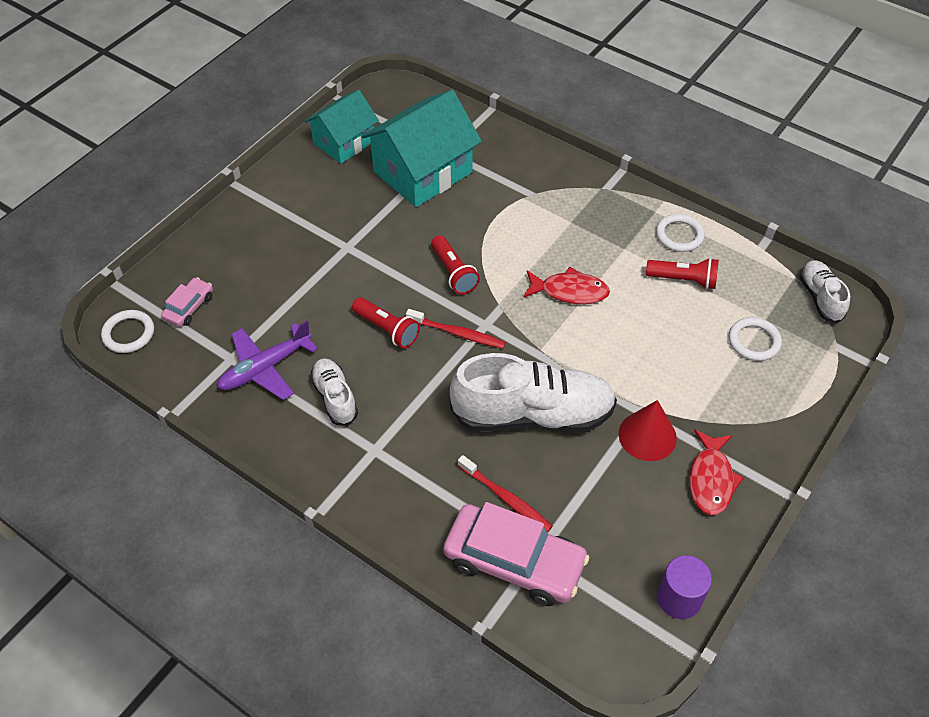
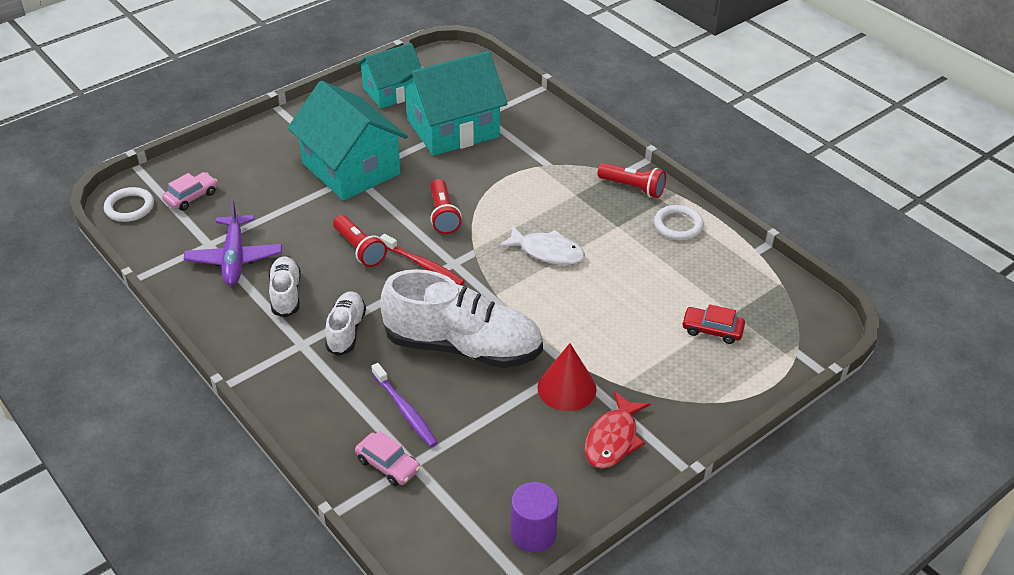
camera: 15 degrees right, 10 degrees down
purple plane [217,320,318,400] -> purple plane turned 75 degrees counterclockwise [184,199,282,285]
pink car [443,502,589,606] -> pink car [355,431,420,486], size x0.49
red toothbrush [458,455,553,532] -> purple toothbrush [371,363,438,447]
red fish [523,267,610,304] -> white fish [498,225,585,265]
red flashlight [646,258,719,289] -> red flashlight moved to [597,163,666,198]
white ring [729,317,782,361] -> red car [682,304,745,344]
white shoe [800,260,850,323] -> white shoe moved to [325,291,366,356]
none -> turquoise house [288,81,408,201]

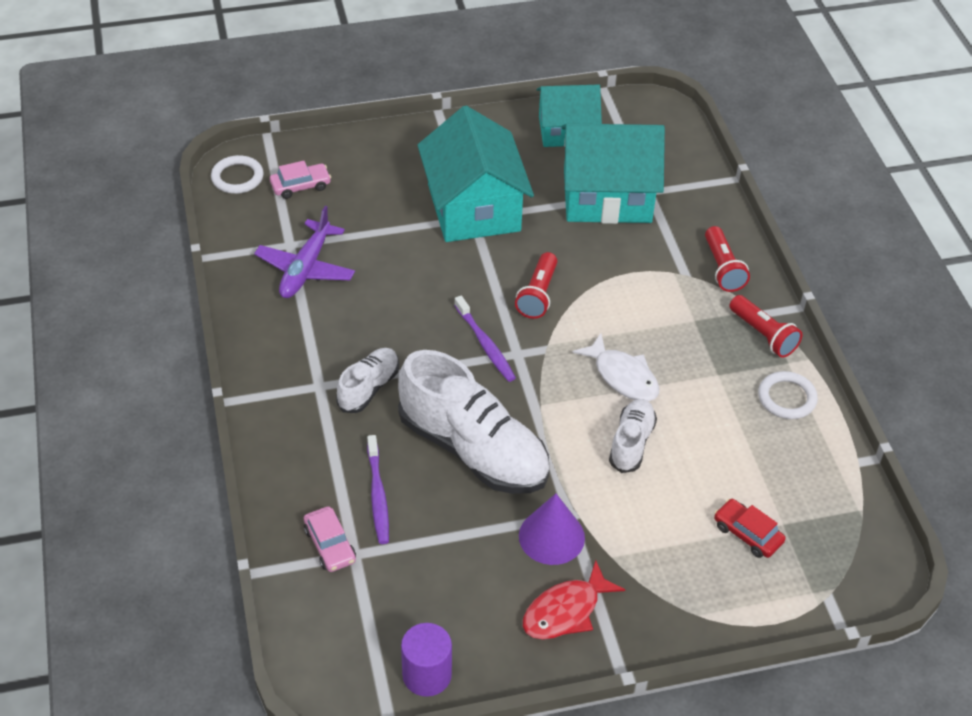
camera: 25 degrees right, 5 degrees up
white shoe [269,256,301,317] -> white shoe moved to [609,399,657,473]
red flashlight [333,215,387,267] -> red flashlight moved to [705,226,750,292]
red toothbrush [380,234,465,286] -> purple toothbrush [454,296,516,382]
red cone [537,343,597,411] -> purple cone [519,494,585,565]

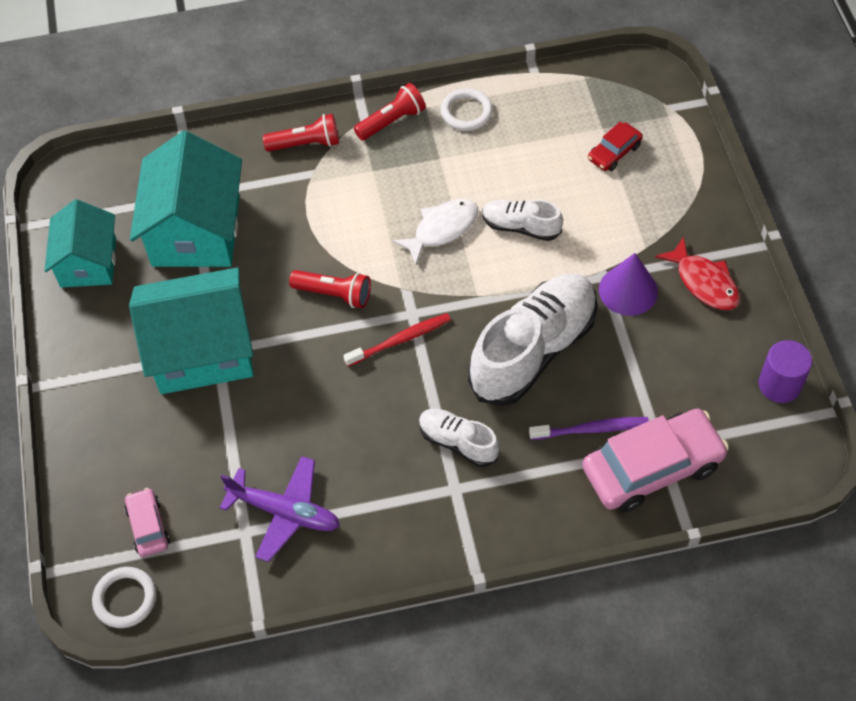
camera: 85 degrees left, 10 degrees up
pink car [304,506,356,572] -> pink car [582,409,729,513], size x2.03
purple toothbrush [454,296,516,382] -> red toothbrush [343,313,451,367]

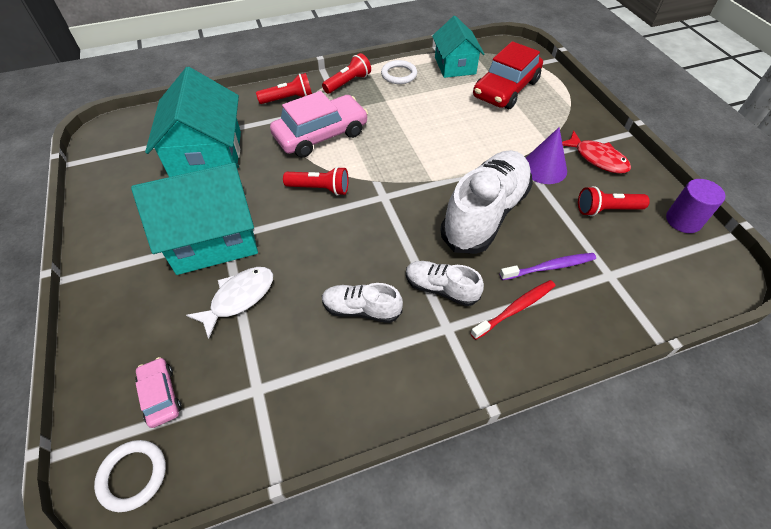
camera: 10 degrees left, 5 degrees down
turquoise house [44,199,116,288] -> turquoise house moved to [432,16,484,78]
purple plane [219,456,340,562] -> none
red toothbrush [343,313,451,367] -> red toothbrush moved to [470,280,556,340]
white fish [392,199,478,265] -> white fish moved to [186,267,273,339]
white shoe [482,199,563,241] -> white shoe moved to [322,283,403,323]
pink car [582,409,729,513] -> pink car moved to [270,91,368,158]
red car [588,122,643,171] -> red car [473,41,543,109], size x2.03
none -> red flashlight [578,186,650,216]

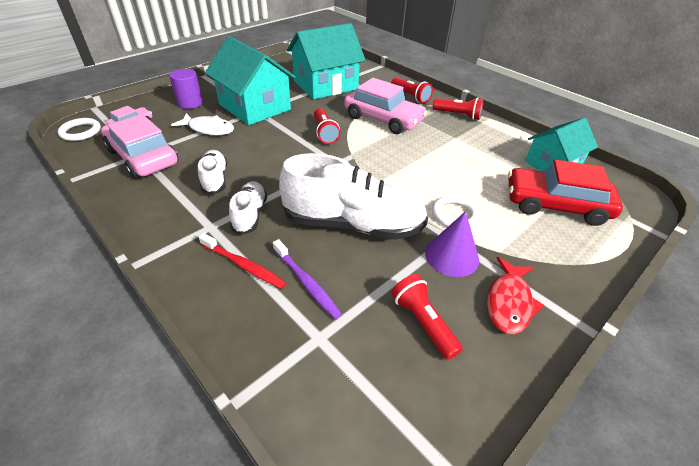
camera: 65 degrees right, 10 degrees down
white ring [381,60,417,84] -> white ring moved to [432,196,479,227]
purple cylinder [666,179,725,233] -> purple cylinder moved to [169,69,203,109]
none -> pink car [101,114,178,179]

